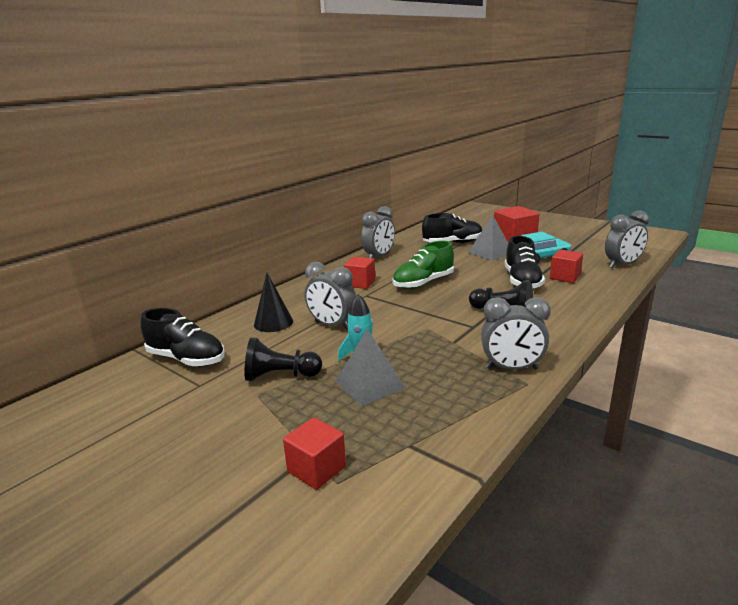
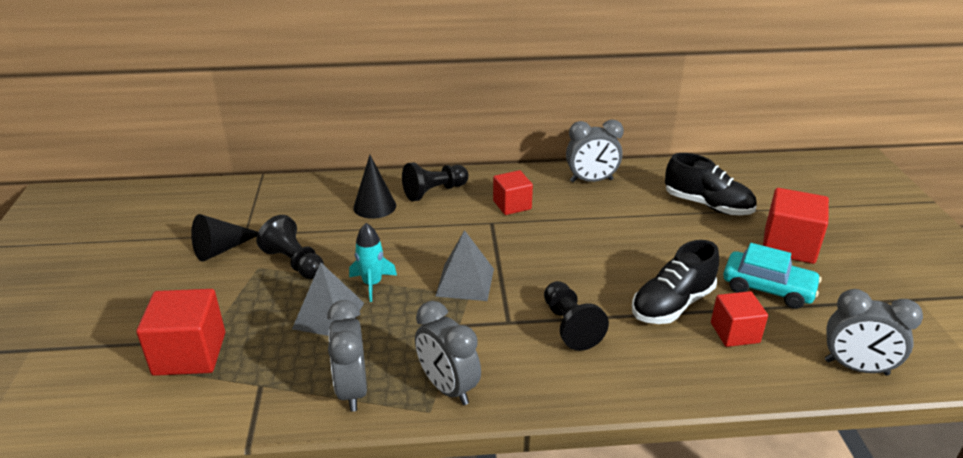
camera: 45 degrees right, 10 degrees up
black shoe [140,308,225,367] -> none
red cube [283,417,346,490] -> red cube [136,289,225,376], size x1.55
grey clock [305,262,356,330] -> grey clock moved to [327,300,367,412]
green shoe [392,241,454,289] -> none
grey pyramid [468,215,508,261] -> grey pyramid moved to [435,230,494,301]
none -> black cone [191,214,258,262]
none -> black pawn [402,162,468,201]

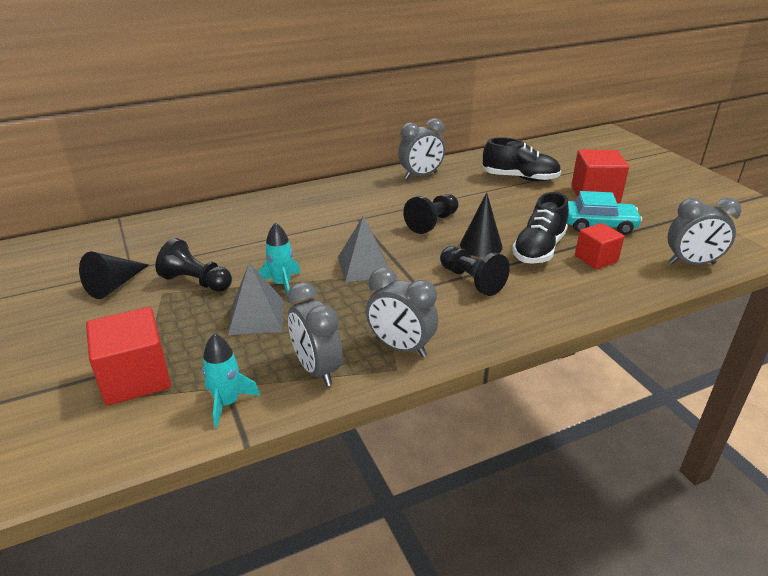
camera: 20 degrees left, 0 degrees up
black cone [353,155,396,219] -> black cone moved to [460,192,503,257]
black pawn [402,162,468,201] -> black pawn moved to [403,194,458,234]
red cube [493,170,533,215] -> none
none -> turquoise rocket [202,334,260,428]

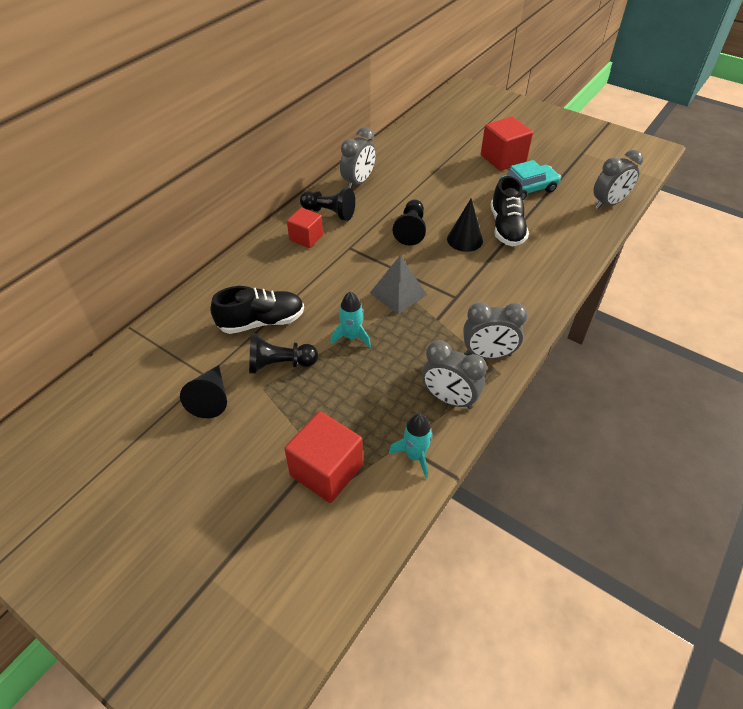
camera: 30 degrees left, 15 degrees up
grey pyramid [228,263,284,335] -> none
black pawn [440,246,510,296] -> black pawn moved to [300,188,355,221]
black shoe [483,137,561,181] -> black shoe moved to [210,286,304,334]
red cube [575,223,624,269] -> red cube moved to [287,208,323,248]

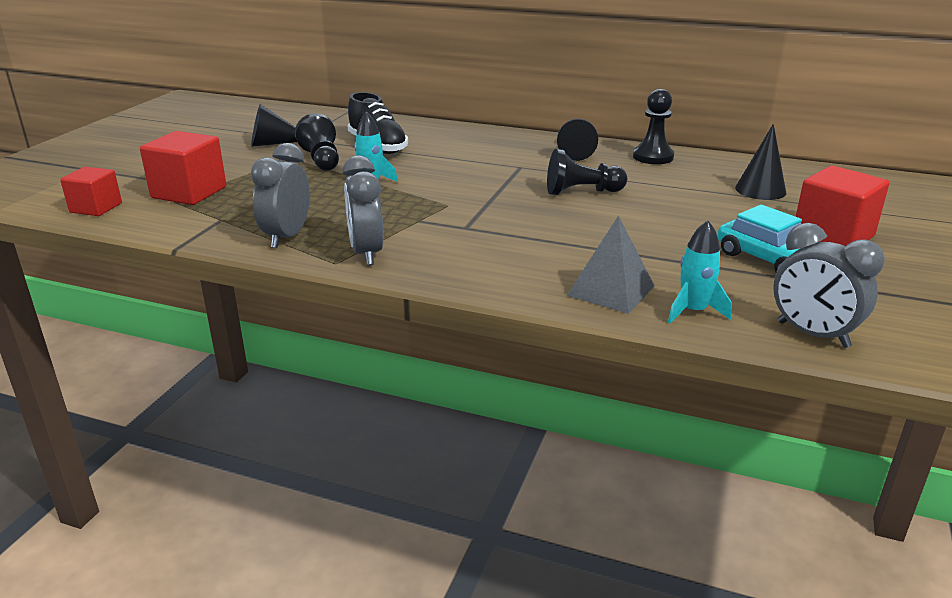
camera: 75 degrees right, 20 degrees down
red cube [287,208,323,248] -> red cube moved to [60,167,122,216]
grey clock [340,127,376,189] -> black pawn [633,89,674,164]
grey pyramid [370,255,427,315] -> grey pyramid moved to [566,215,655,314]
turquoise rocket [389,413,432,478] -> turquoise rocket moved to [668,220,732,323]
black cone [447,199,483,252] -> black cone moved to [735,124,786,200]
black shoe [491,176,529,246] -> none

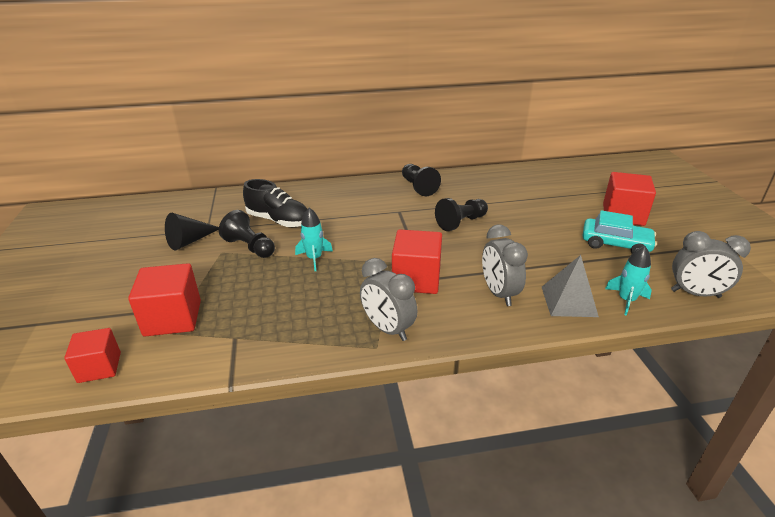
camera: 30 degrees left, 5 degrees up
grey clock [251,143,310,248] -> grey clock moved to [482,224,528,306]
black pawn [633,89,674,164] -> none
black cone [735,124,786,200] -> none
none -> red cube [392,229,442,294]

